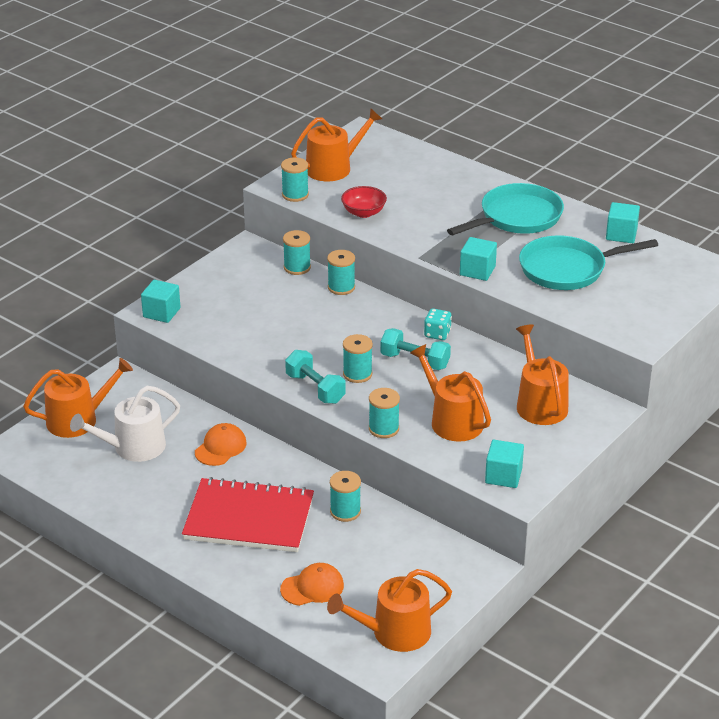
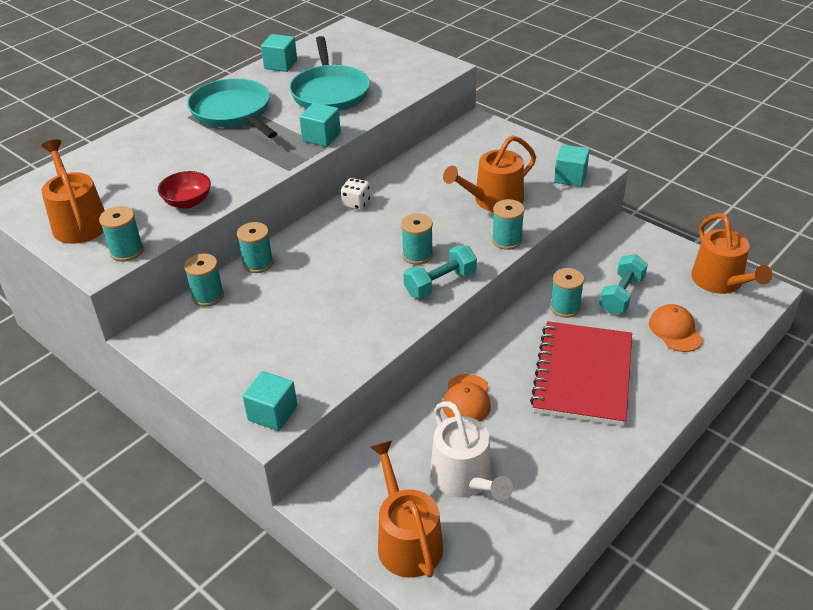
camera: 85 degrees left, 5 degrees up
orange cap [195,423,247,466] -> orange cap turned 120 degrees counterclockwise [443,374,491,422]
turquoise dumbbell [380,328,451,370] -> turquoise dumbbell moved to [599,254,648,314]
turquoise dice [424,308,452,340] -> white dice [341,178,370,210]
orange watering can [516,324,569,425] -> none

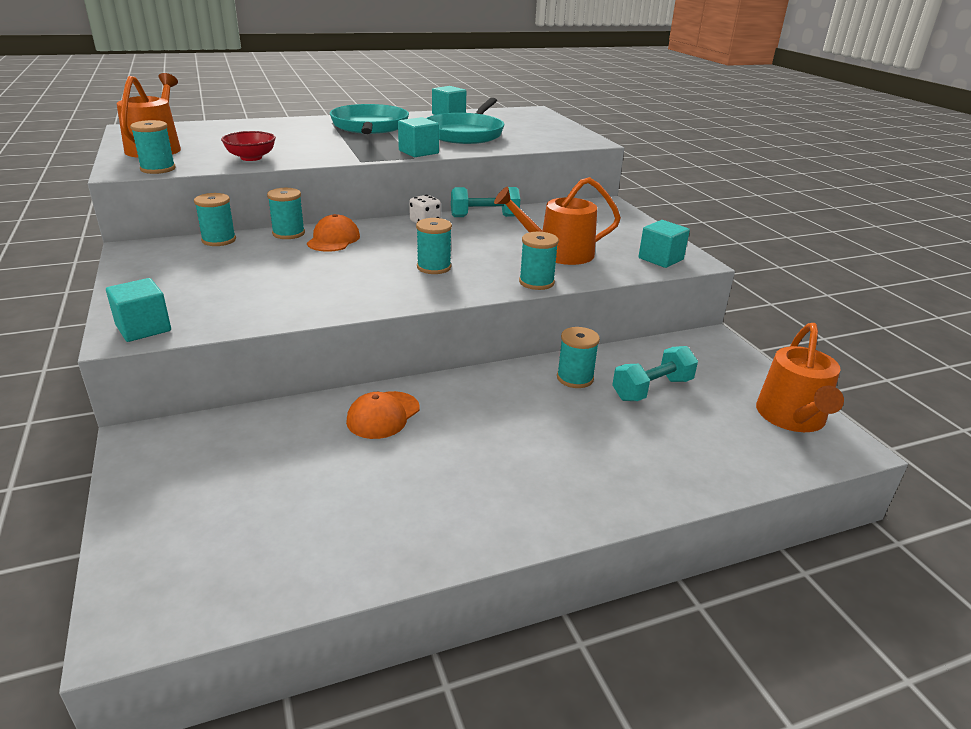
camera: 25 degrees right, 10 degrees down
orange watering can [370,440,443,578] -> none
turquoise dumbbell [404,245,477,299] -> turquoise dumbbell moved to [451,187,520,217]
white watering can [430,401,513,501] -> none
red notebook [530,321,632,426] -> none
orange cap [649,304,703,352] -> orange cap moved to [307,214,360,252]

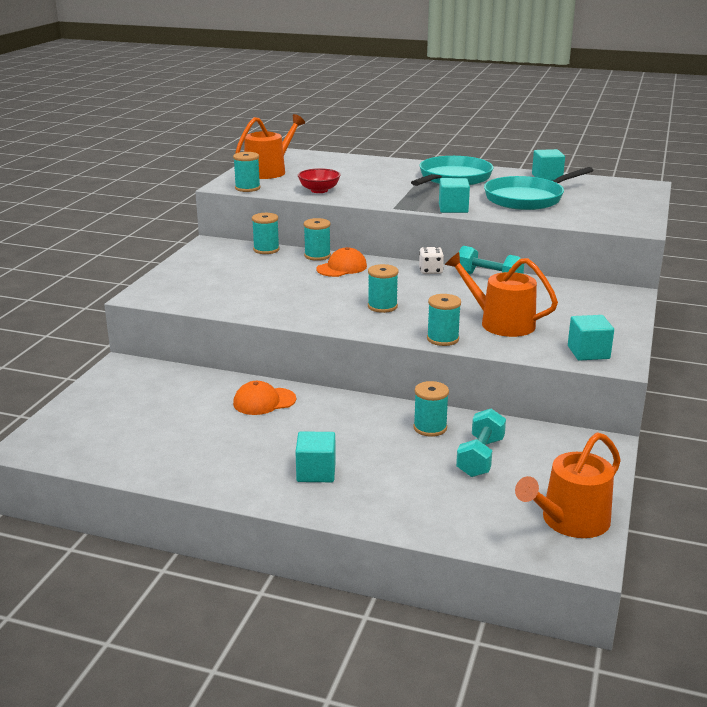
camera: 40 degrees right, 5 degrees down
turquoise cube [106,278,171,342] -> turquoise cube moved to [295,431,336,482]
turquoise dumbbell [612,346,698,401] -> turquoise dumbbell turned 75 degrees counterclockwise [456,408,506,477]

